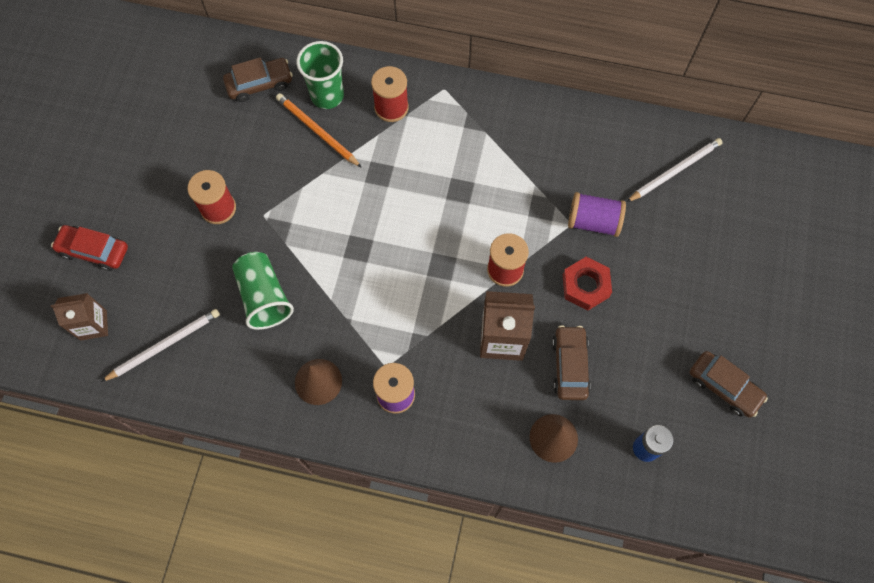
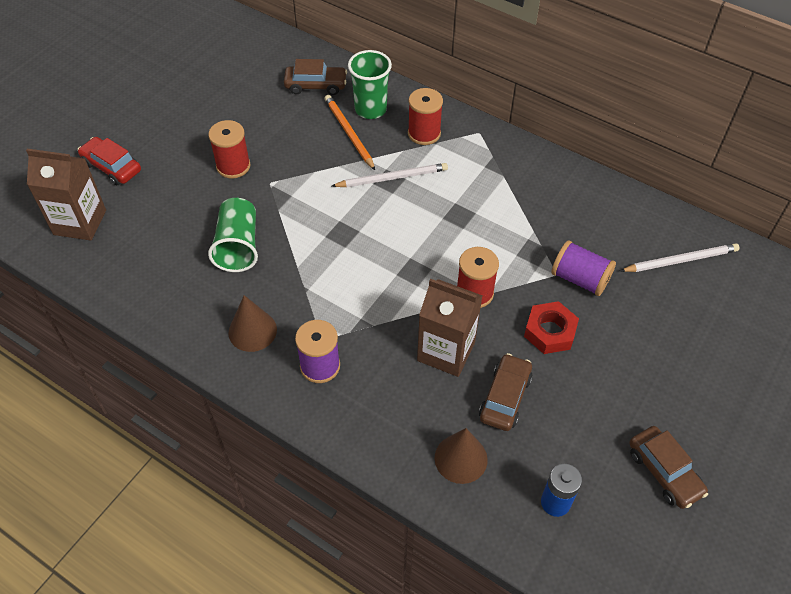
camera: 20 degrees right, 15 degrees down
brown carton [51,293,108,341] -> brown carton [26,149,106,241], size x1.53
white pencil [101,309,220,382] -> white pencil moved to [332,163,448,188]

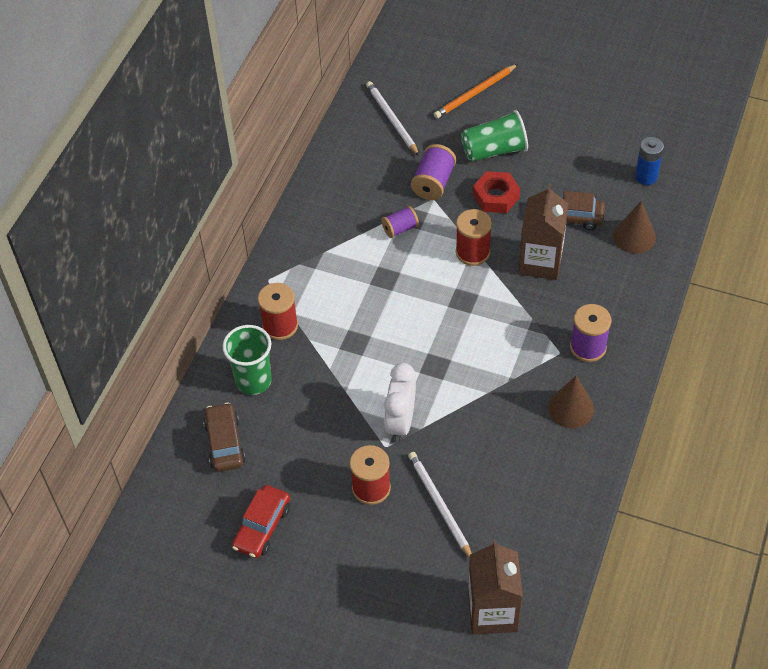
camera: 100 degrees left, 0 degrees up
red car [78,137,141,185] -> red car moved to [232,485,290,558]
green cup [208,198,258,272] -> green cup moved to [461,110,528,162]
orange pencil [324,95,375,170] -> orange pencil moved to [434,64,518,119]
white pencil [332,163,448,188] -> white pencil moved to [408,452,472,558]
brown car [629,426,708,509] -> none
none -> purple spool [382,206,419,238]
none -> white clock [384,363,416,442]

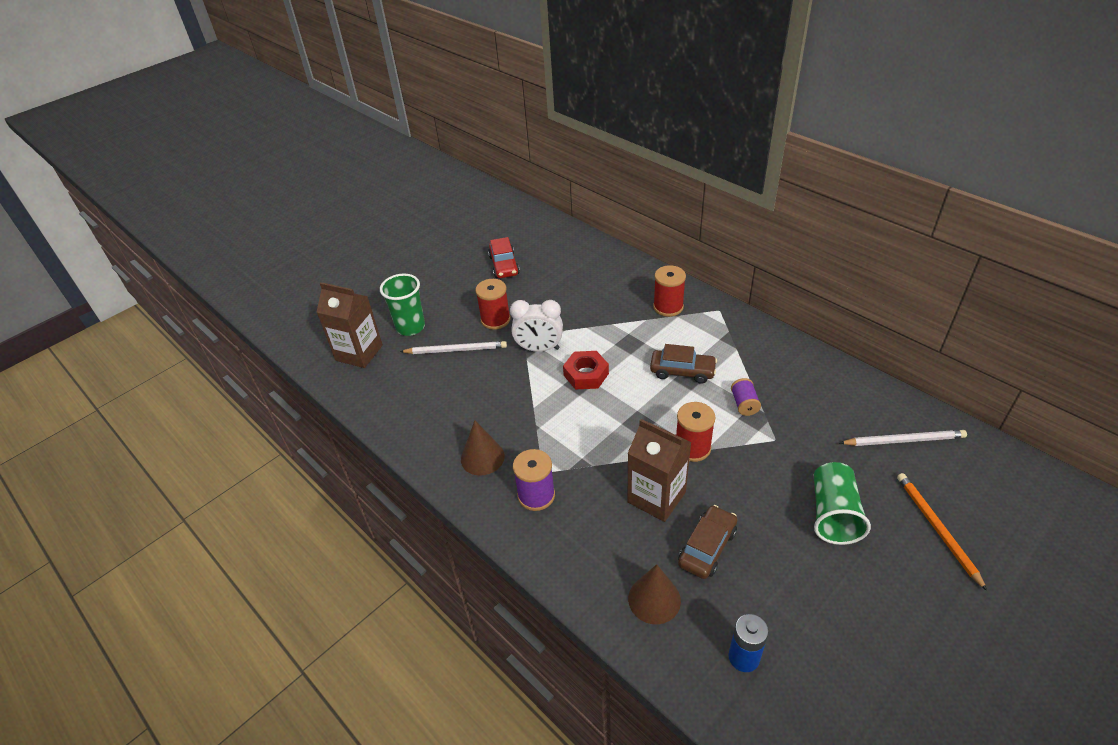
camera: 115 degrees right, 10 degrees down
brown car [203,402,245,472] -> brown car moved to [650,344,717,384]
green cup [222,325,272,395] -> green cup moved to [380,274,425,336]
red car [232,485,290,558] -> red car turned 150 degrees counterclockwise [488,237,520,278]
white clock [384,363,416,442] -> white clock turned 150 degrees clockwise [510,300,563,352]
purple spool [411,144,456,200] -> none
red nut [473,171,520,213] -> red nut moved to [563,351,609,389]

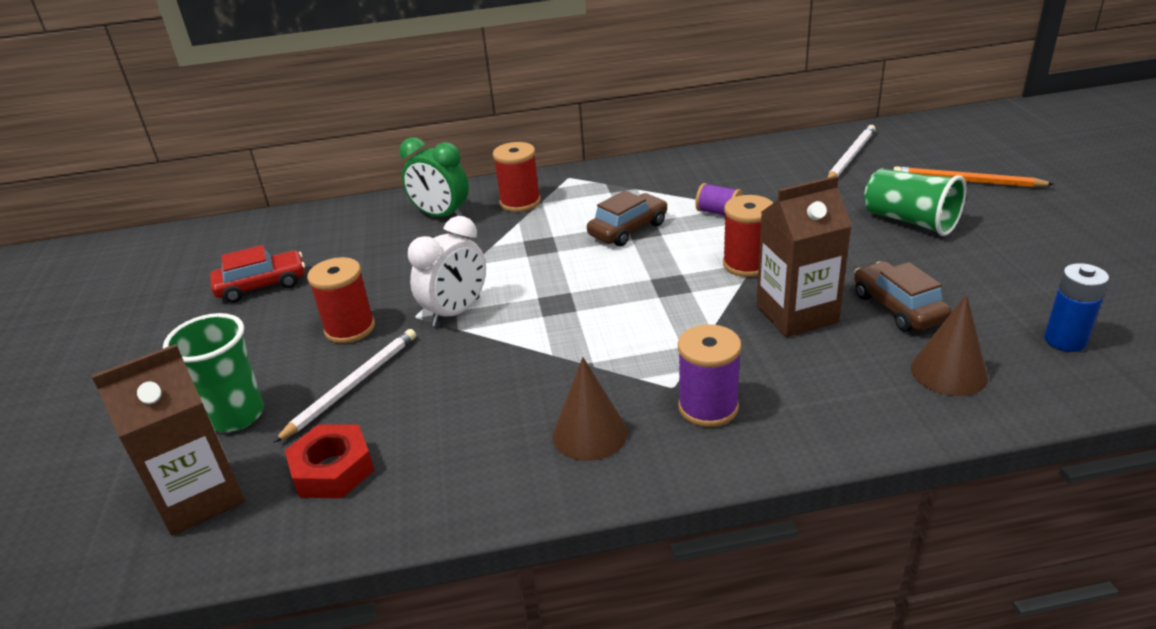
camera: 55 degrees left, 10 degrees down
red car [488,237,520,278] -> red car turned 45 degrees counterclockwise [210,245,305,303]
red nut [563,351,609,389] -> red nut moved to [285,424,374,498]
none -> green clock [400,137,469,217]

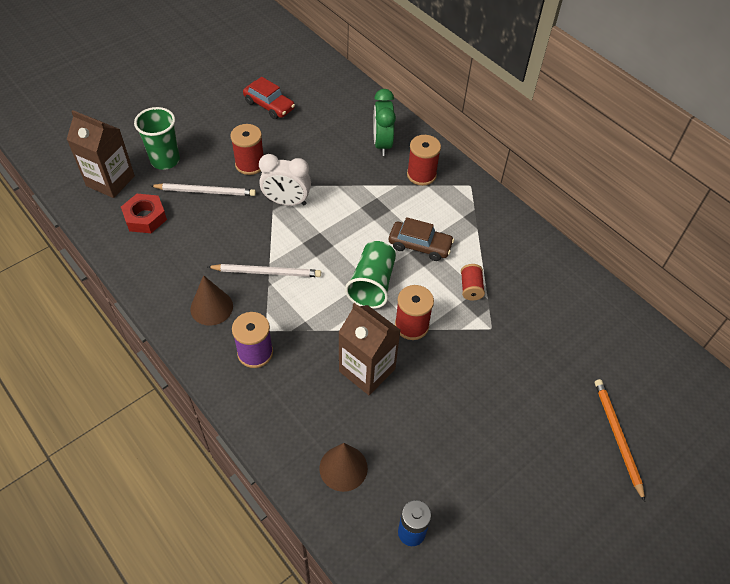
camera: 55 degrees right, 20 degrees up
purple spool [695,183,743,216] -> red spool [461,264,485,301]
white pencil [827,125,875,178] -> white pencil moved to [208,264,321,277]
brown car [854,261,952,332] -> none
green cup [864,168,966,236] -> green cup moved to [345,241,396,309]

